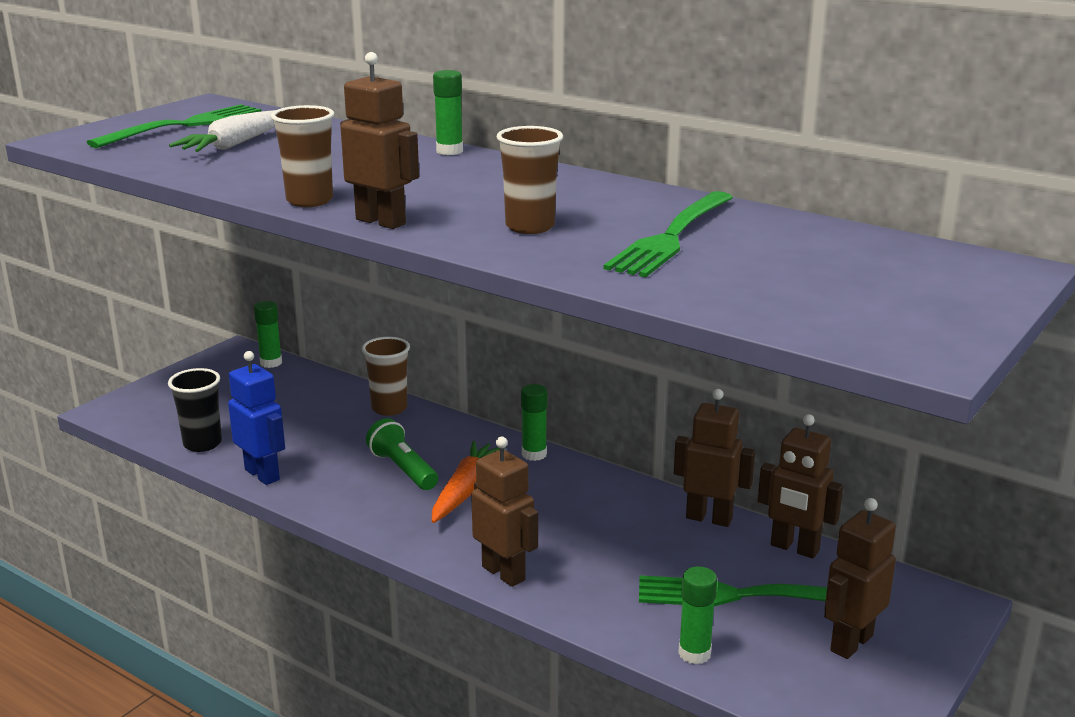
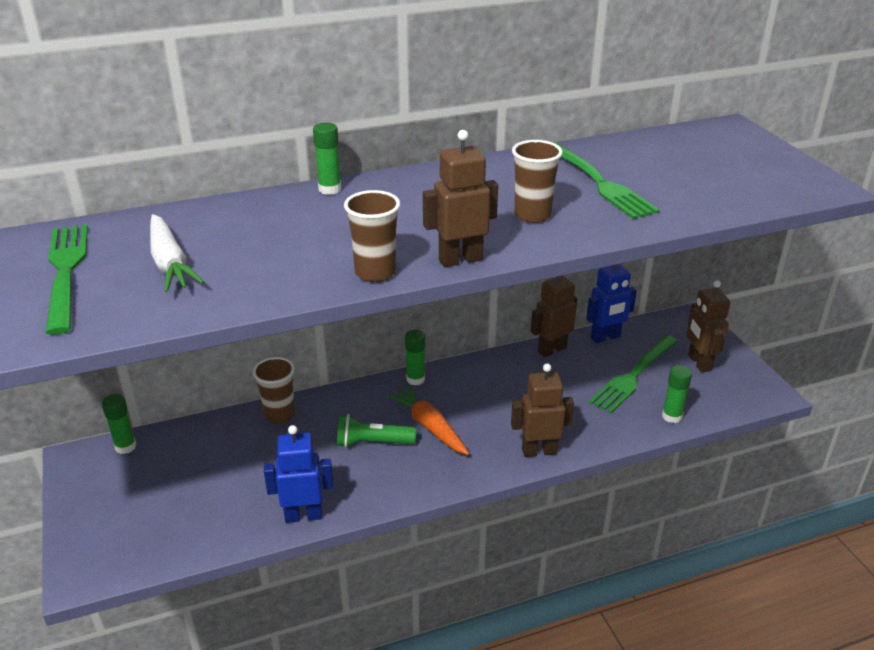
camera: 55 degrees left, 10 degrees up
black cup [168,368,222,452] -> none
brown robot [758,414,843,559] -> blue robot [586,264,637,343]

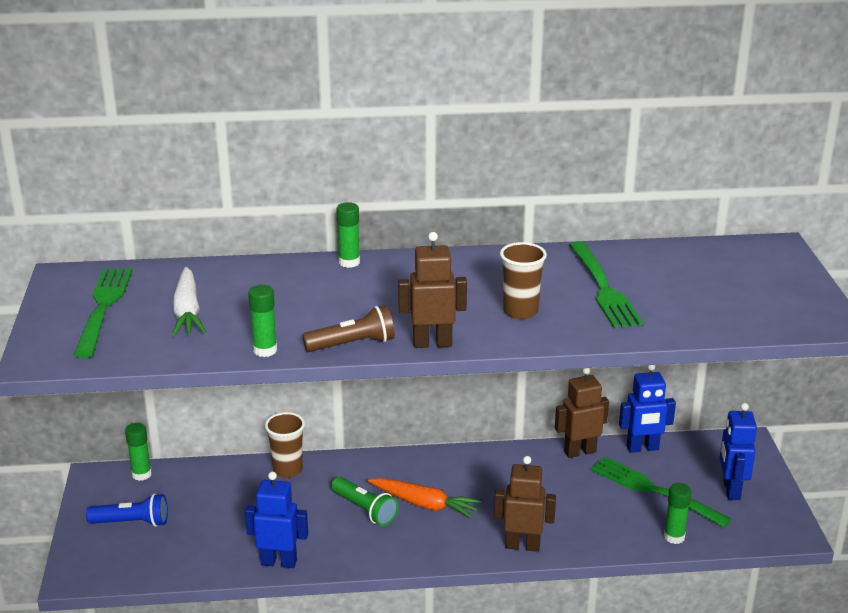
camera: 15 degrees right, 5 degrees down
green flashlight [337,414,416,447] -> green flashlight turned 150 degrees counterclockwise [331,477,398,526]
brown cup [344,190,400,282] -> brown flashlight [302,305,395,352]
orange carrot [386,384,469,455] -> orange carrot turned 135 degrees clockwise [368,478,482,519]
green glue stick [405,329,425,385] -> green glue stick moved to [248,285,277,357]
green fork [589,335,678,413] -> green fork turned 75 degrees clockwise [590,456,732,528]
brown robot [686,280,730,372] -> blue robot [720,403,757,500]
none -> blue flashlight [86,493,168,527]

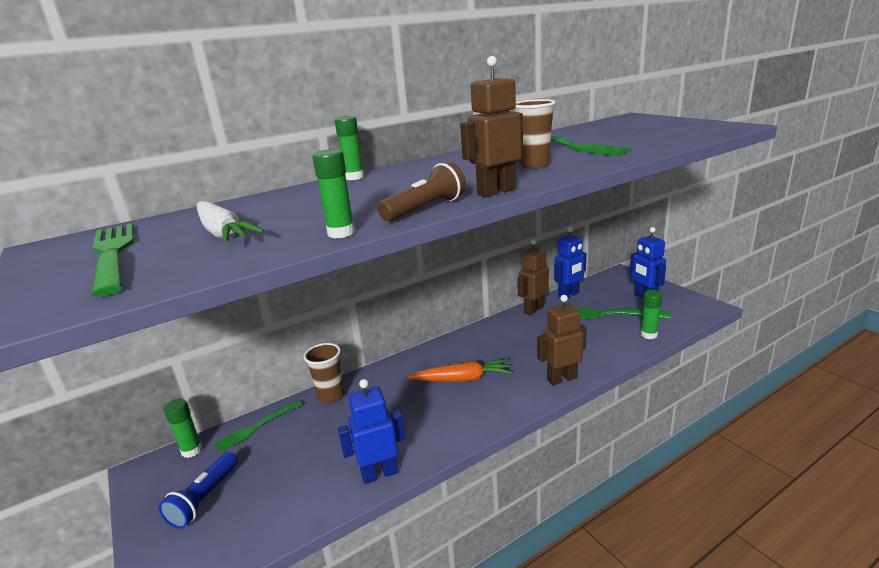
camera: 25 degrees left, 5 degrees down
blue flashlight [86,493,168,527] -> blue flashlight turned 135 degrees clockwise [159,452,238,529]
green flashlight [331,477,398,526] -> none
none -> green fork [214,400,303,453]

